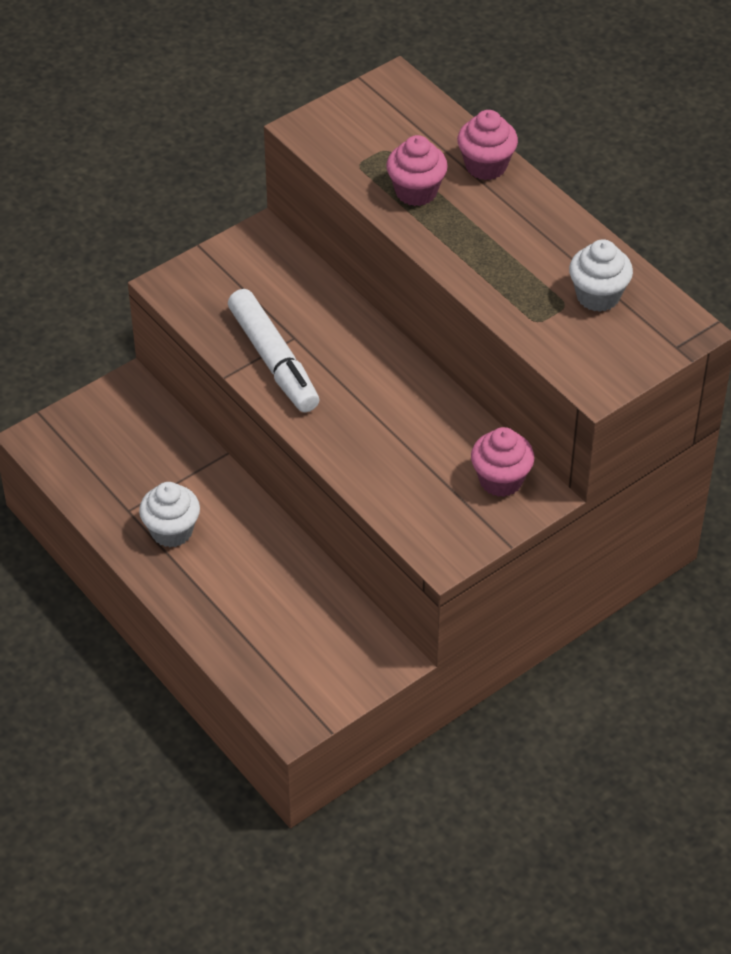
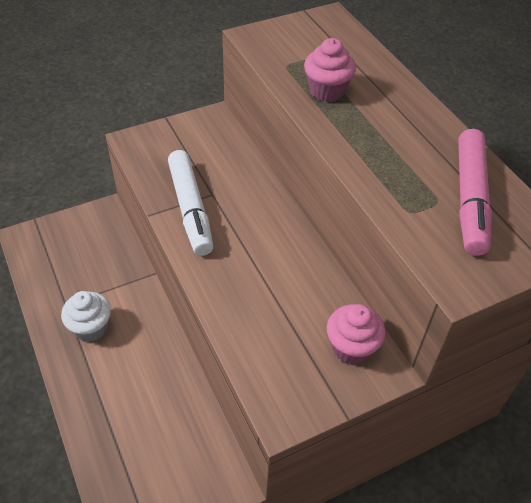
camera: 10 degrees right, 0 degrees up
pink cupcake [457,110,518,180] -> none
white cupcake [569,239,633,312] -> pink marker [458,129,492,256]

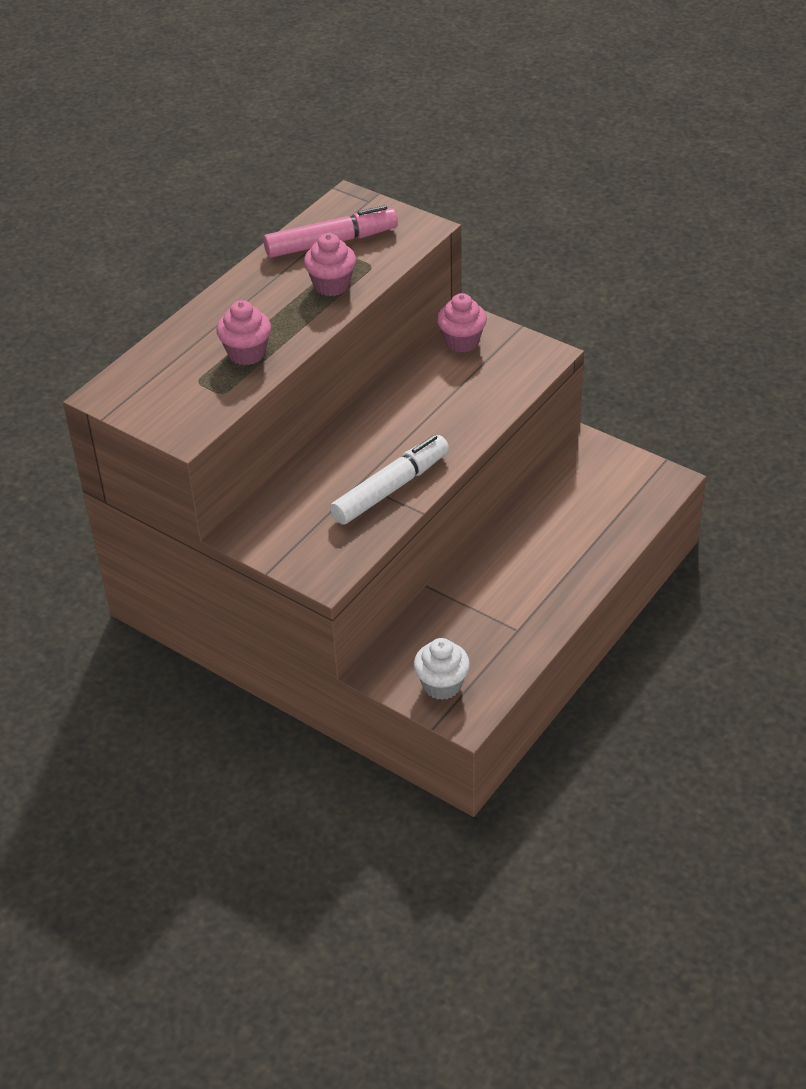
camera: 115 degrees left, 5 degrees down
white cupcake [61,291,111,342] -> white cupcake moved to [414,638,470,700]
none -> pink cupcake [304,233,356,296]

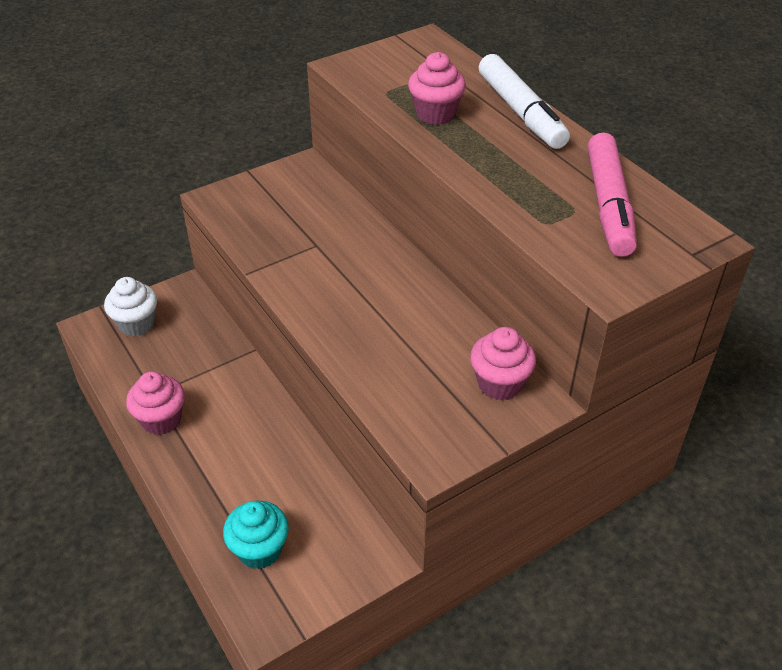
camera: 110 degrees right, 0 degrees up
pink cupcake [304,233,356,296] -> pink cupcake moved to [126,371,185,435]
white marker [330,435,449,524] -> white marker moved to [479,54,570,149]
none -> turquoise cupcake [223,501,289,569]

